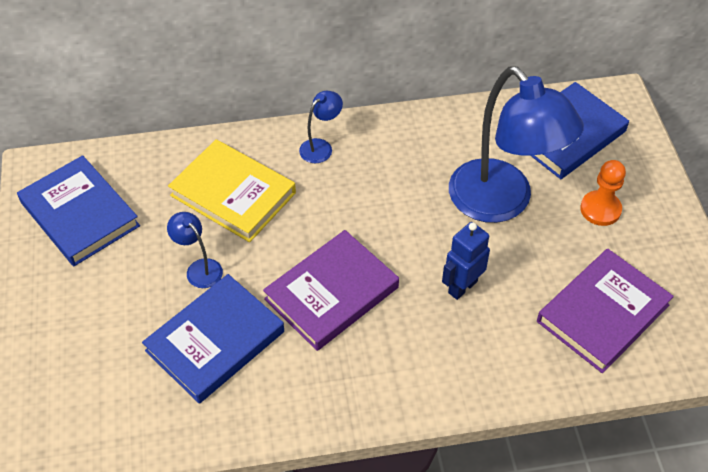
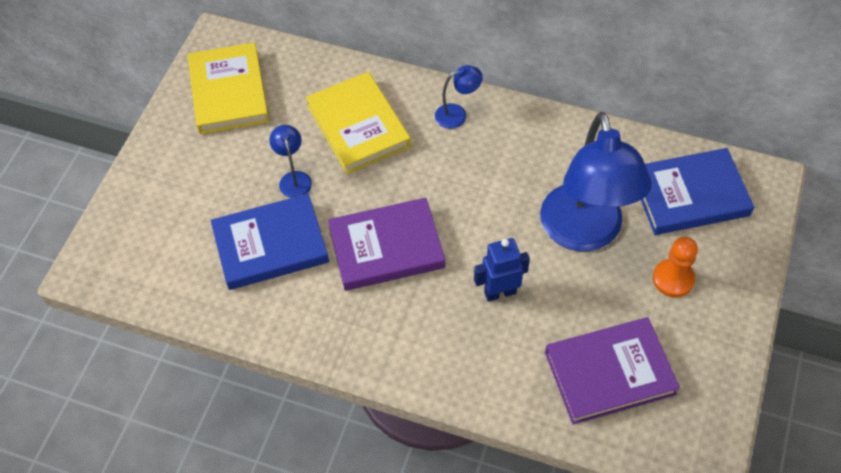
camera: 30 degrees right, 5 degrees up
blue book [17,155,140,266] -> yellow book [188,42,269,134]

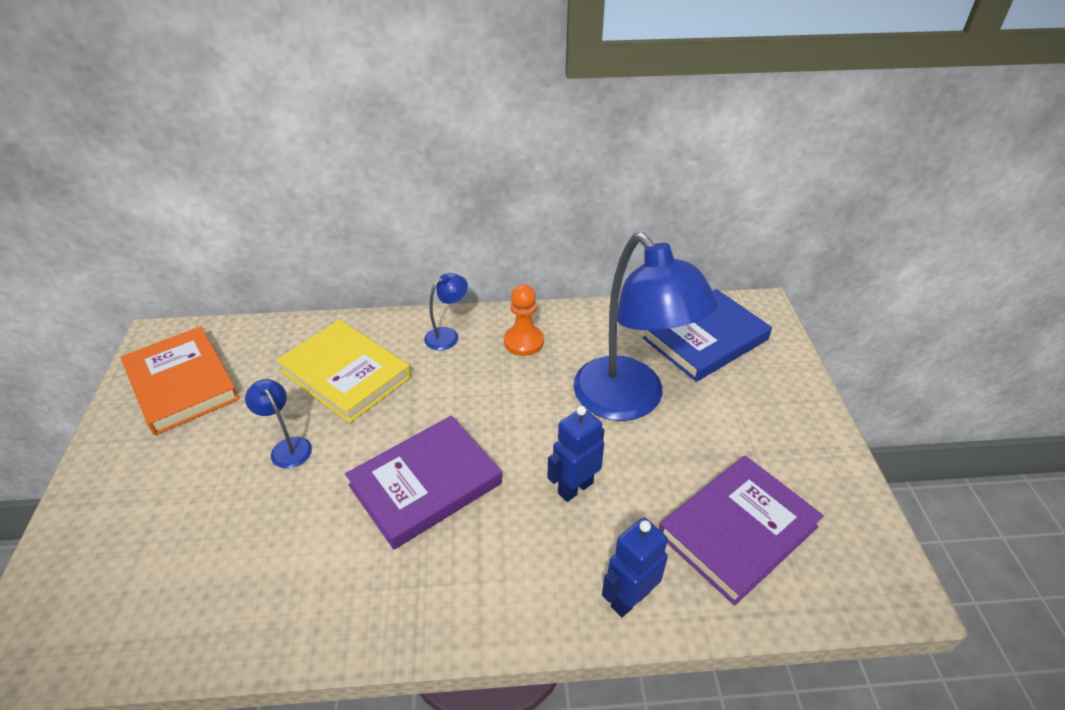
camera: 25 degrees left, 15 degrees down
yellow book [188,42,269,134] -> orange book [121,326,240,435]
blue book [211,194,329,290] -> none
orange pawn [653,237,698,297] -> orange pawn moved to [504,284,544,356]
none -> blue robot [602,517,668,617]

